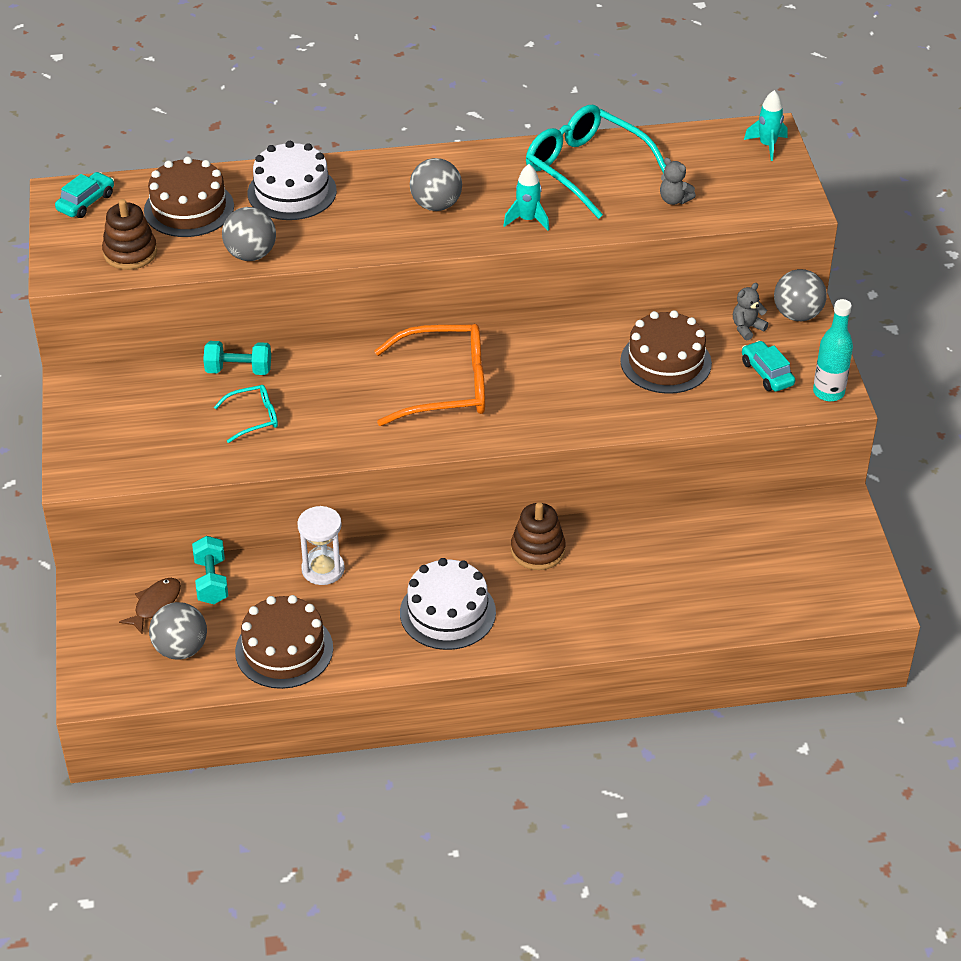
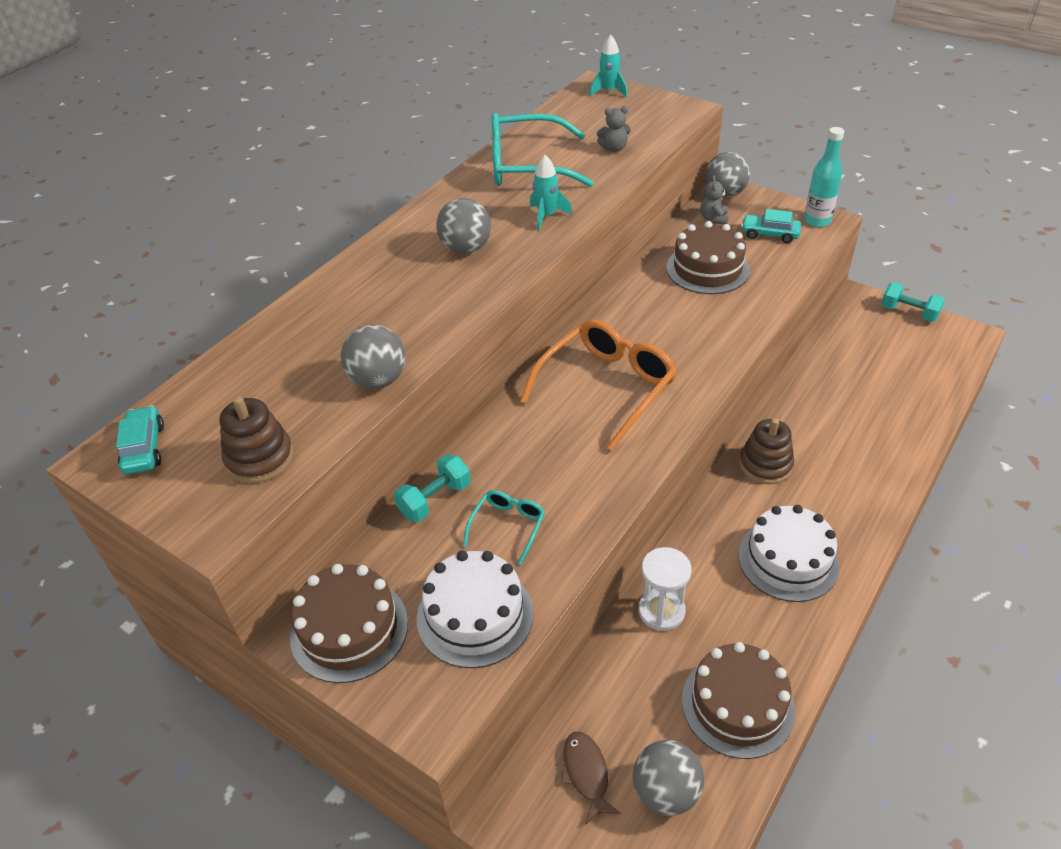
camera: 45 degrees left, 0 degrees up
brown cake [144,157,234,237] -> brown cake moved to [290,564,408,683]
turquoise dumbbell [192,536,228,604] -> turquoise dumbbell moved to [881,282,945,322]
white cake [248,141,337,220] -> white cake moved to [417,550,533,668]

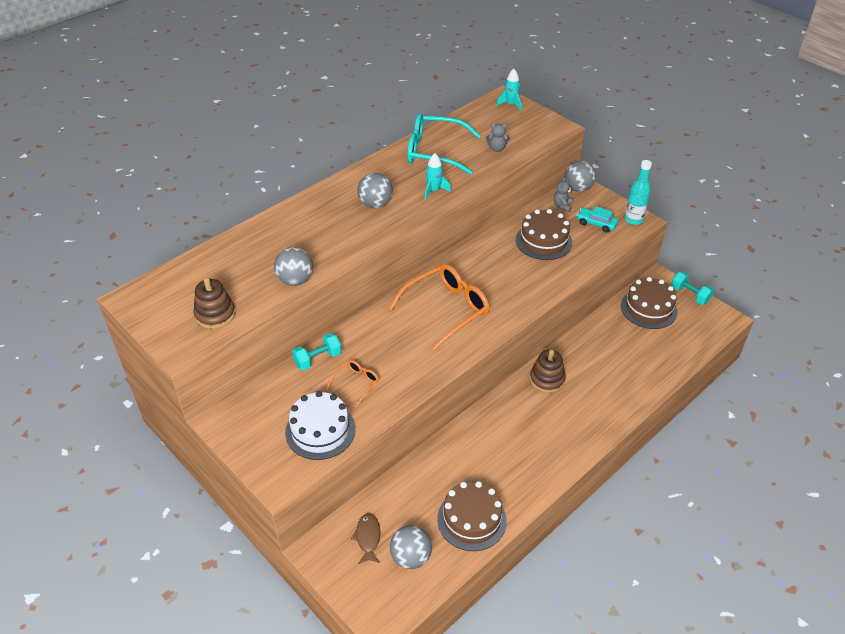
camera: 10 degrees right, 0 degrees up
turquoise car [116,406,164,474] -> none
brown cake [290,564,408,683] -> brown cake moved to [621,277,677,329]
turquoise glasses [463,490,545,565] -> orange glasses [326,360,379,407]
white hourglass [638,547,692,631] -> none
white cake [738,505,840,602] -> none

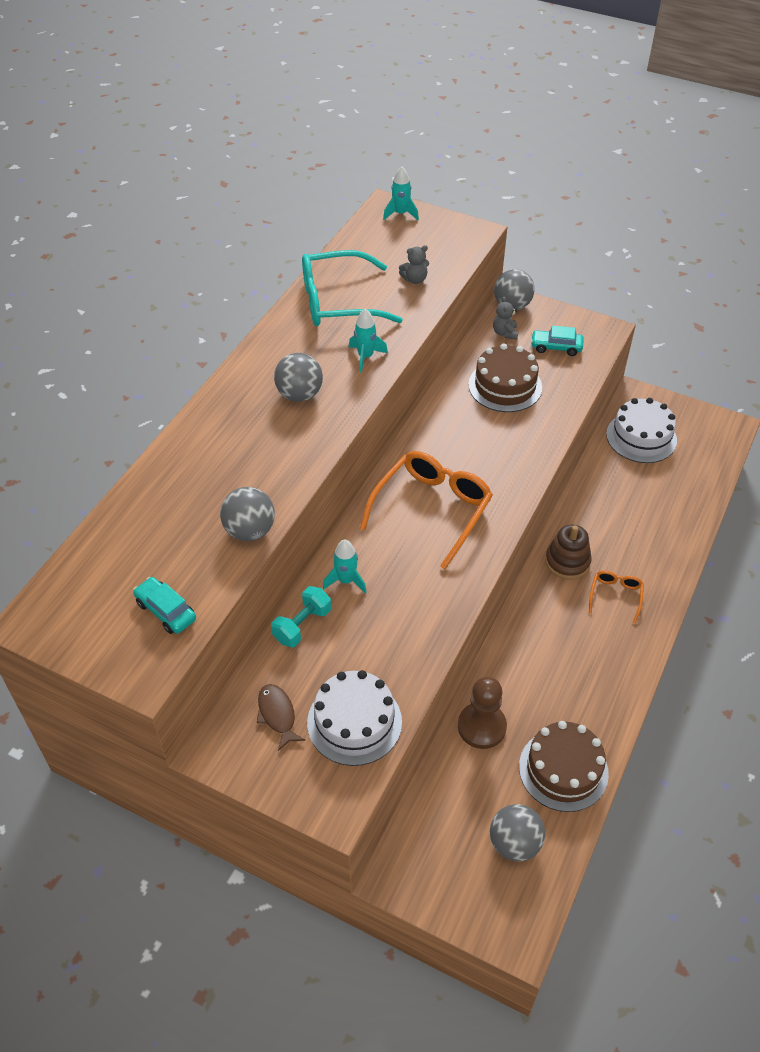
camera: 20 degrees left, 5 degrees up
brown stacking toy [194,278,235,329] -> turquoise car [133,577,196,634]
orange glasses [326,360,379,407] -> orange glasses moved to [589,571,644,623]
brown fish [351,513,381,564] -> brown fish moved to [257,684,306,751]
brown cake [621,277,677,329] -> white cake [606,398,677,463]
turquoise bottle [625,160,652,225] -> none
turquoise dumbbell [671,272,714,305] -> none
none -> turquoise rocket [323,539,367,593]
none -> brown pawn [458,677,507,749]

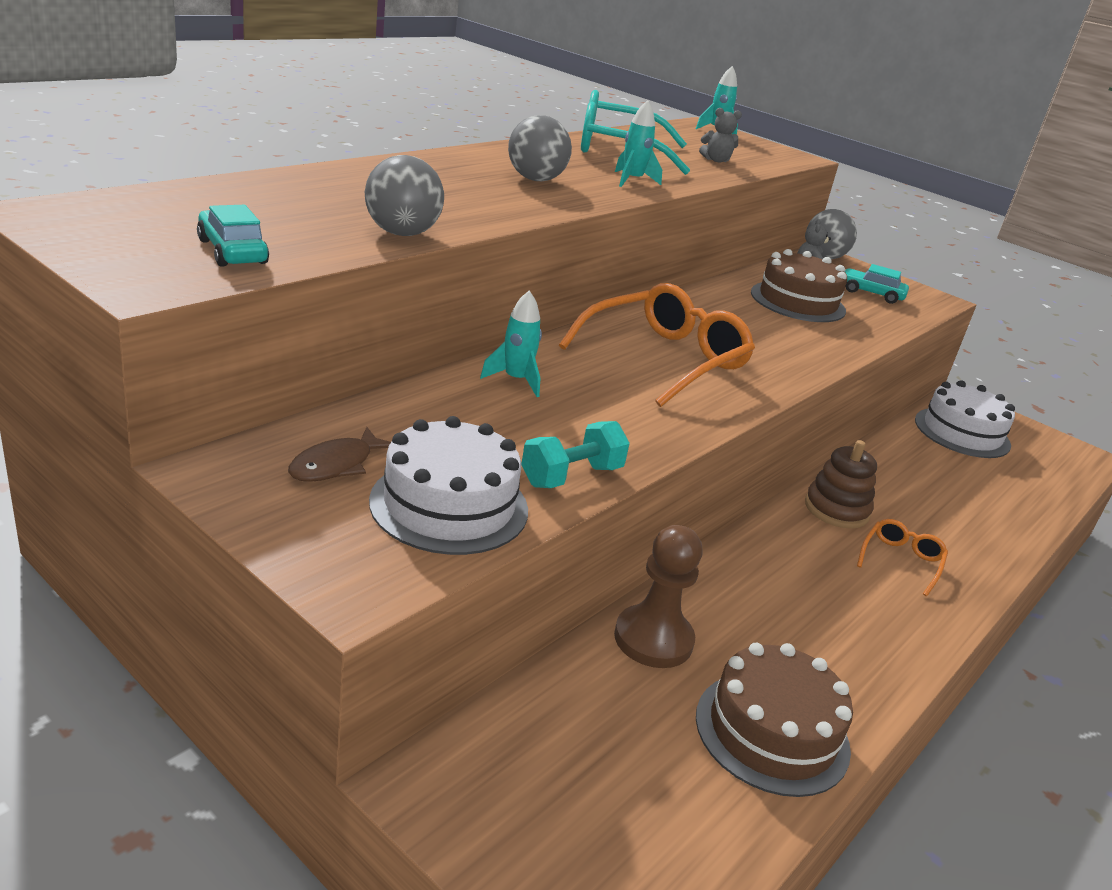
camera: 10 degrees right, 20 degrees down
brown fish [257,684,306,751] -> brown fish turned 135 degrees counterclockwise [288,427,391,482]
turquoise dumbbell [271,586,331,647] -> turquoise dumbbell moved to [521,421,630,488]
grey ball [490,804,545,861] -> none

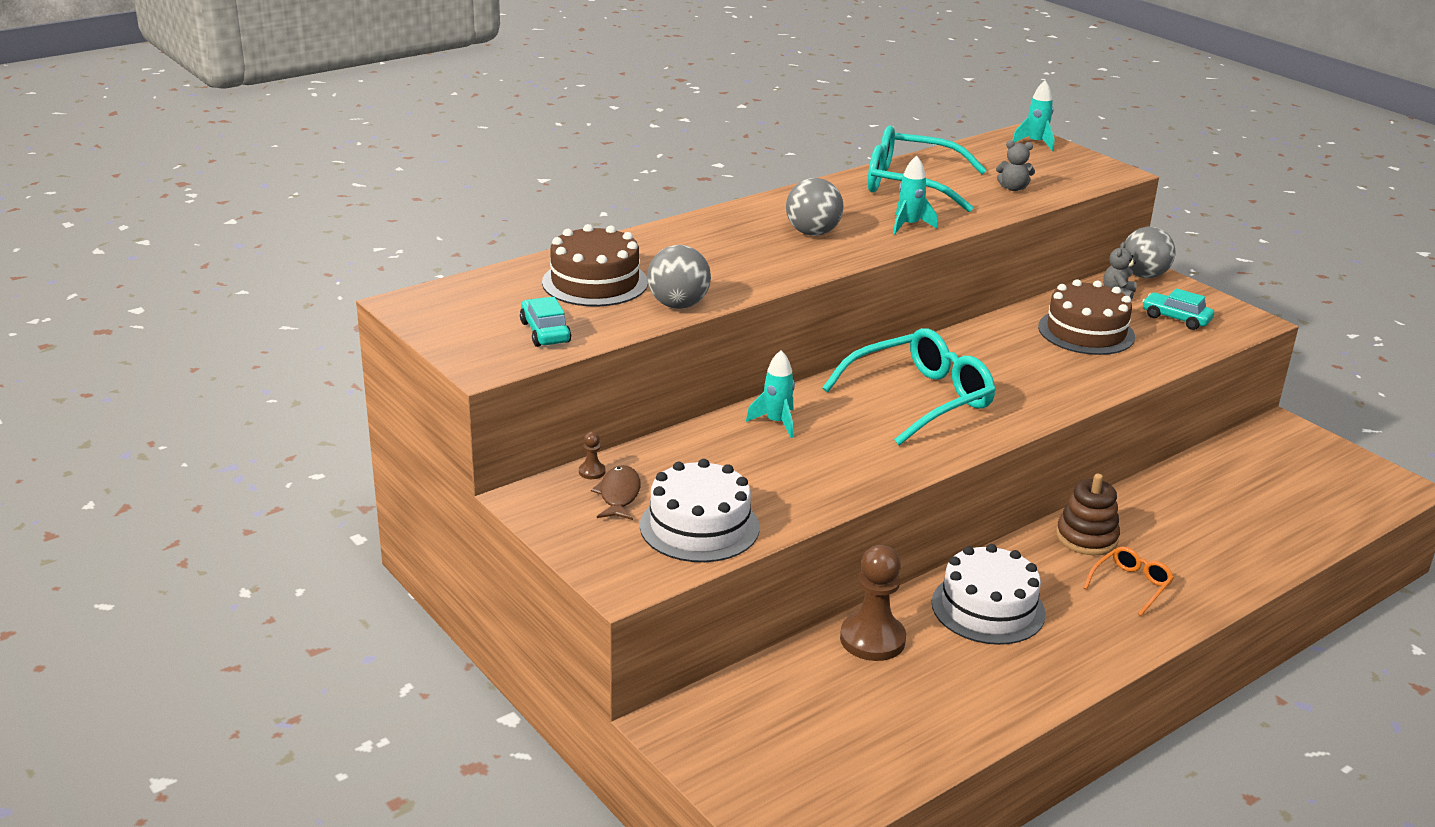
camera: 15 degrees right, 0 degrees up
brown fish [288,427,391,482] -> brown fish turned 135 degrees clockwise [591,465,641,520]
turquoise dumbbell [521,421,630,488] -> none
orange glasses [559,283,755,407] -> turquoise glasses [822,328,996,445]
brown cake [696,643,853,797] -> brown cake moved to [542,224,648,306]
white cake [915,380,1015,458] -> white cake moved to [932,544,1046,645]
none -> brown pawn [579,432,606,479]

